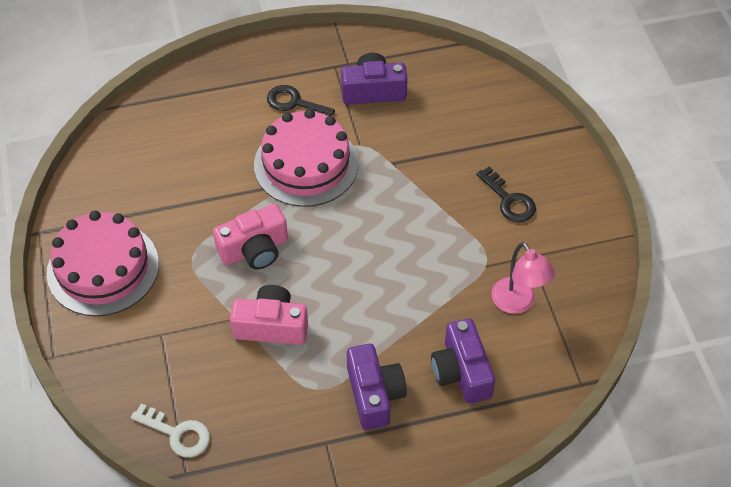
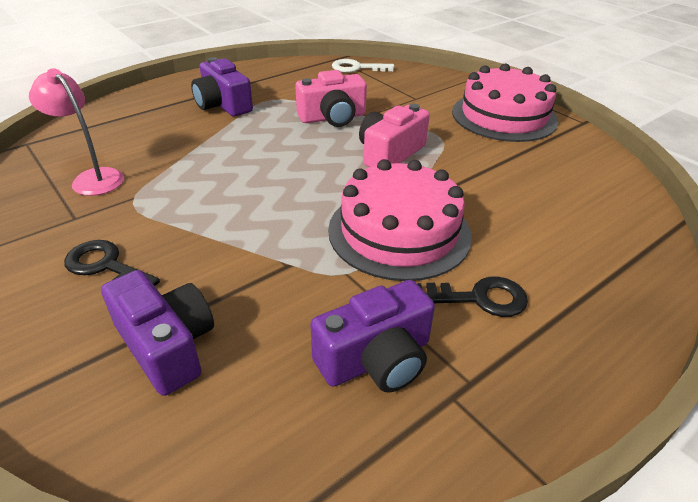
camera: 155 degrees right, 15 degrees down
purple camera [431,318,495,404] -> purple camera moved to [101,270,214,396]

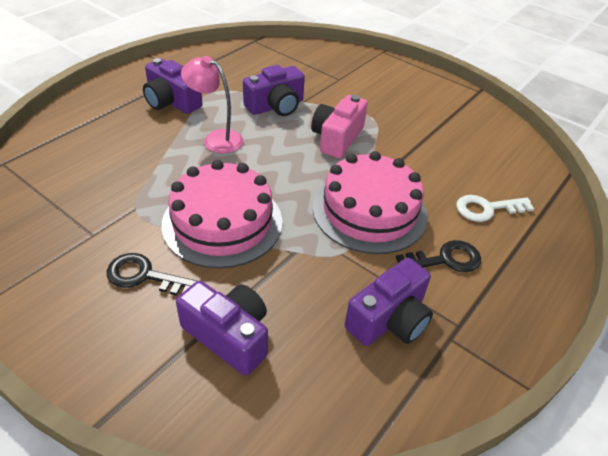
camera: 15 degrees left, 5 degrees up
pink lamp [29,68,124,196] -> pink lamp moved to [181,56,243,153]
pink camera [295,70,367,127] -> purple camera [243,65,305,116]
white key [332,59,394,73] -> white key moved to [456,195,534,222]
pink cake [452,64,558,142] -> pink cake moved to [162,160,283,268]

